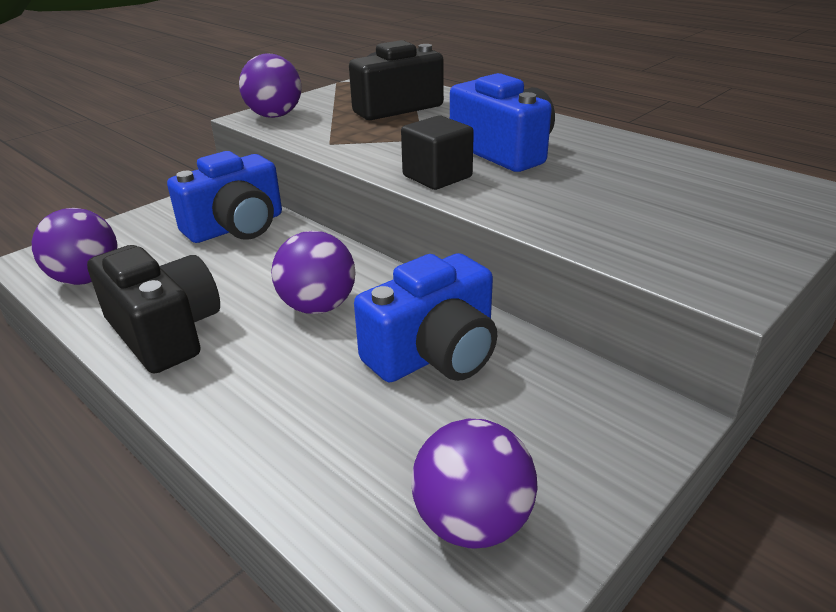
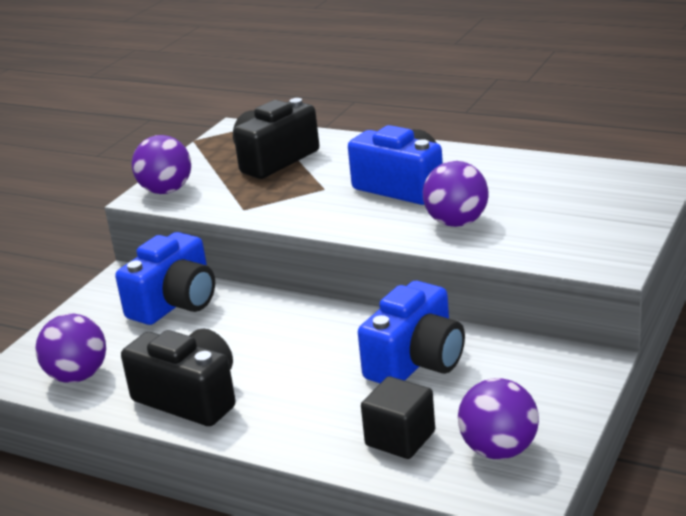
camera: 15 degrees left, 5 degrees down
purple ball [271,231,356,314] -> purple ball moved to [423,161,489,227]
black cube [401,115,474,190] -> black cube moved to [361,376,435,459]

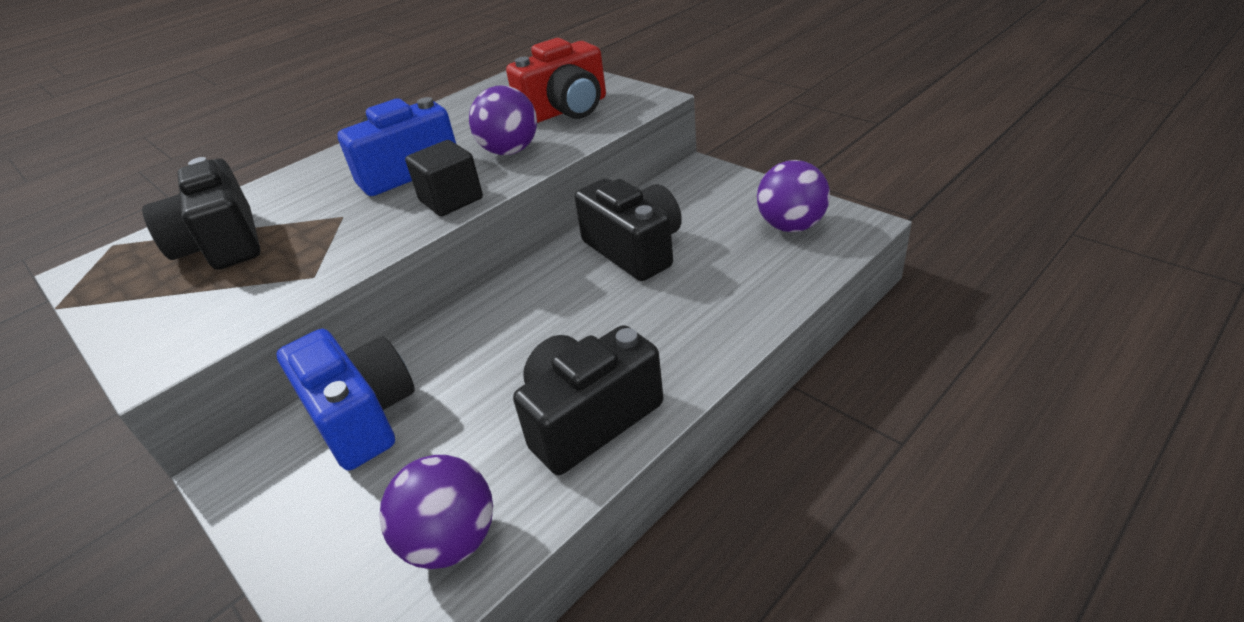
camera: 70 degrees left, 10 degrees up
purple ball [132,135,191,194] -> none
blue camera [358,281,465,383] -> black camera [574,178,682,281]
black cube [361,376,435,459] -> black cube moved to [405,140,483,216]
none -> red camera [506,38,606,123]

